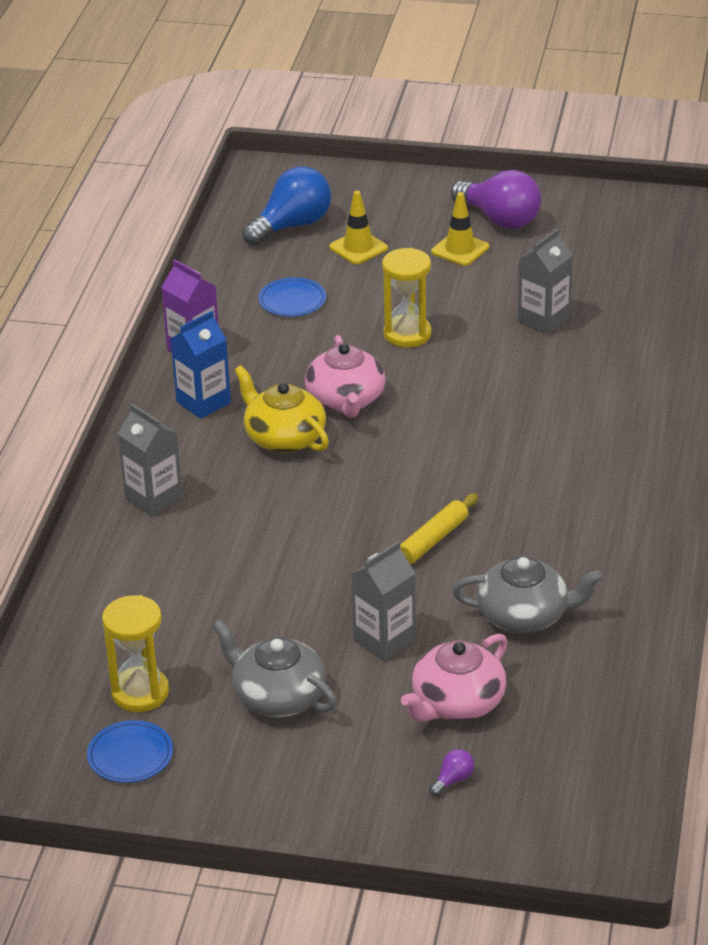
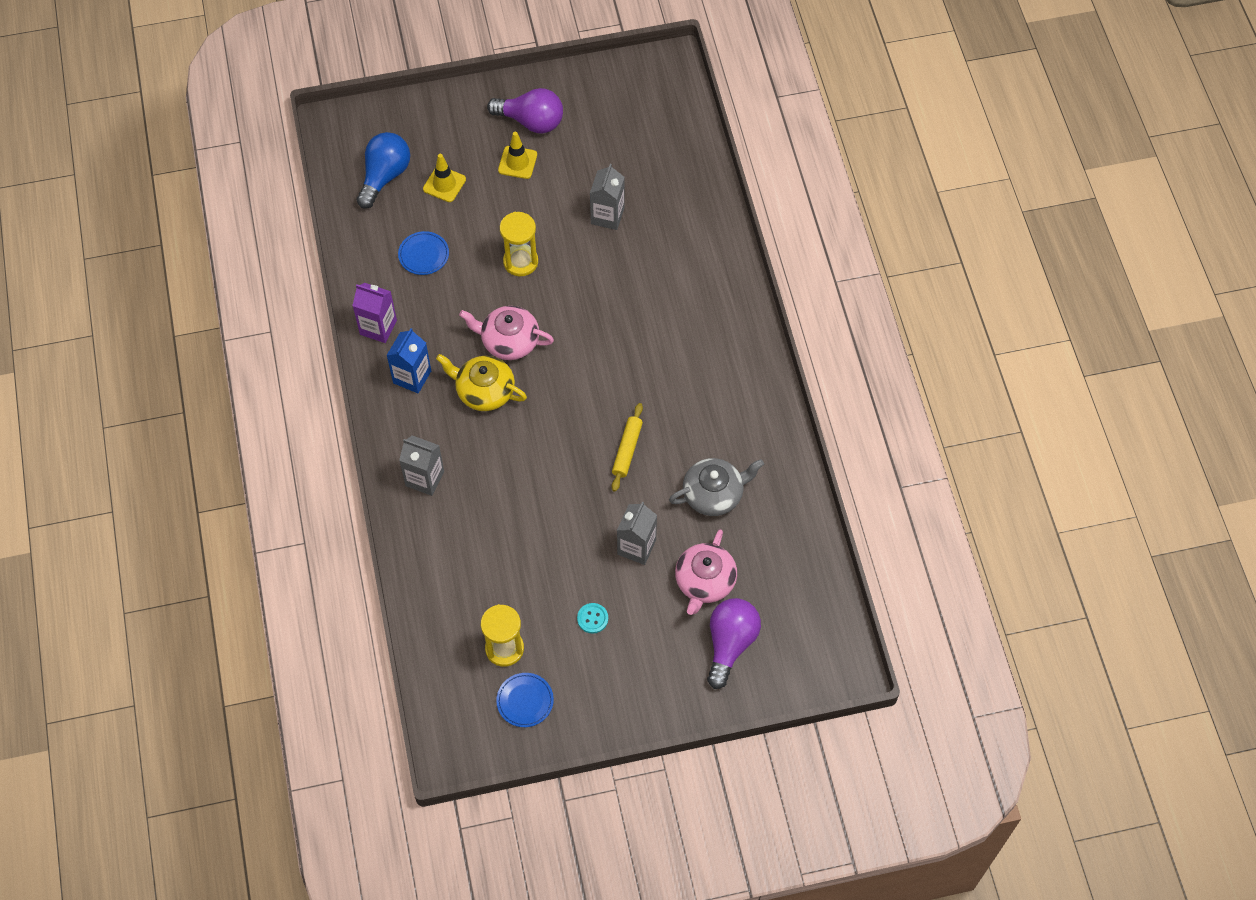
camera: 25 degrees left, 25 degrees up
grey teapot [212,620,337,717] -> turquoise button [577,603,608,634]
pink teapot [305,335,385,418] -> pink teapot turned 135 degrees clockwise [459,306,554,360]
purple light bulb [429,749,474,797] -> purple light bulb [707,598,761,689], size x2.47

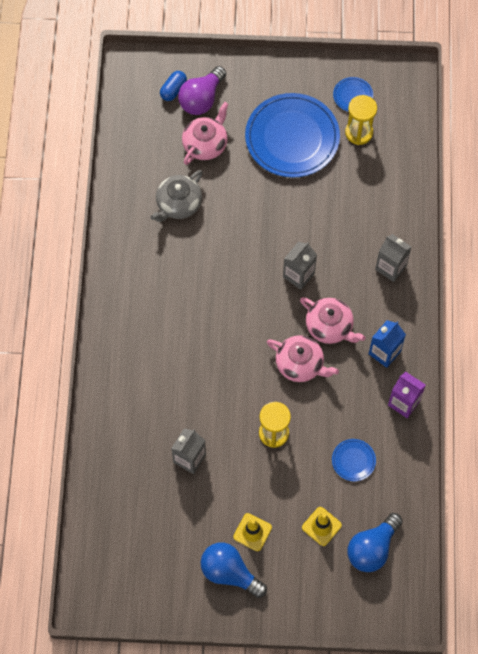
camera: 165 degrees left, 5 degrees up
yellow teapot [436,354,527,411] -> pink teapot [300,297,365,344]
purple light bulb [487,88,563,134] -> blue light bulb [201,543,267,598]
turquoise button [577,603,608,634] -> blue plate [245,93,340,178]
yellow rolling pin [612,403,643,492] -> none
grey carton [617,502,657,565] -> grey carton moved to [283,242,317,290]
grey teapot [669,458,764,516] -> grey teapot turned 45 degrees counterclockwise [150,170,203,222]
none -> blue capsule [160,71,187,101]

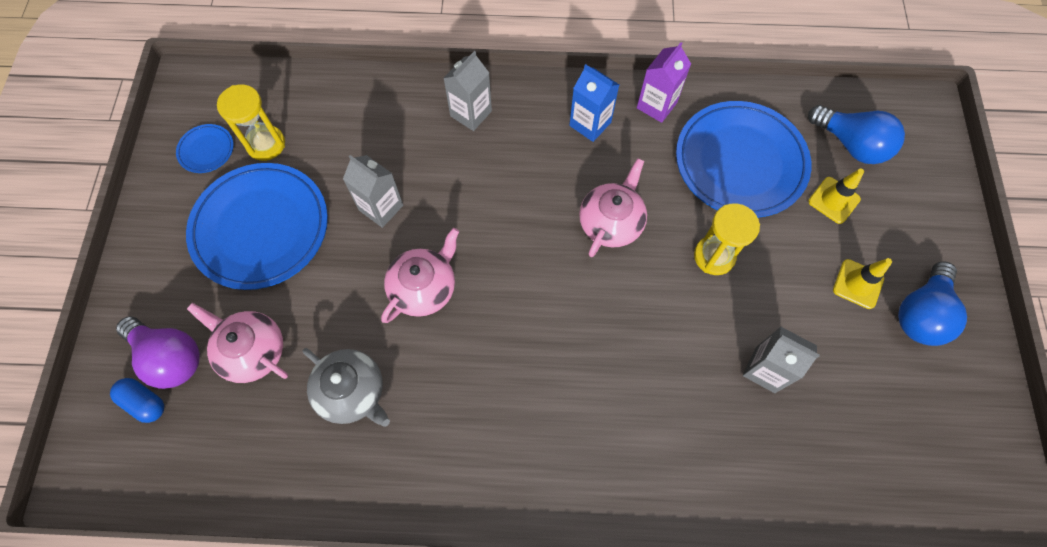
camera: 90 degrees left, 0 degrees up
grey carton [283,242,317,290] -> grey carton moved to [343,155,403,228]
pink teapot [300,297,365,344] -> pink teapot moved to [381,228,459,323]
blue plate [332,439,376,481] -> blue plate [676,101,811,218], size x2.33

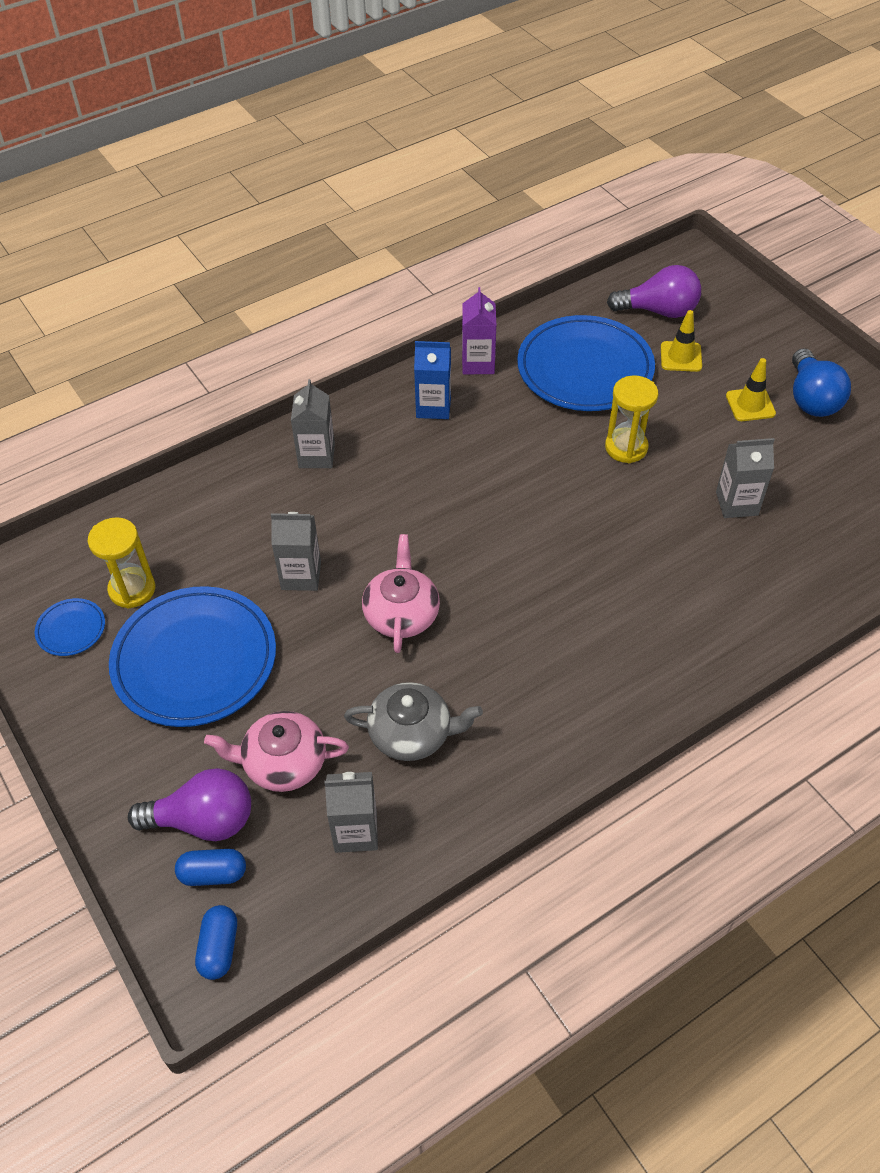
camera: 35 degrees left, 15 degrees down
pink teapot [579,158,647,257] -> none
blue light bulb [808,105,905,164] -> purple light bulb [607,265,701,318]
none -> blue capsule [195,905,237,980]
none -> grey carton [324,772,378,853]

